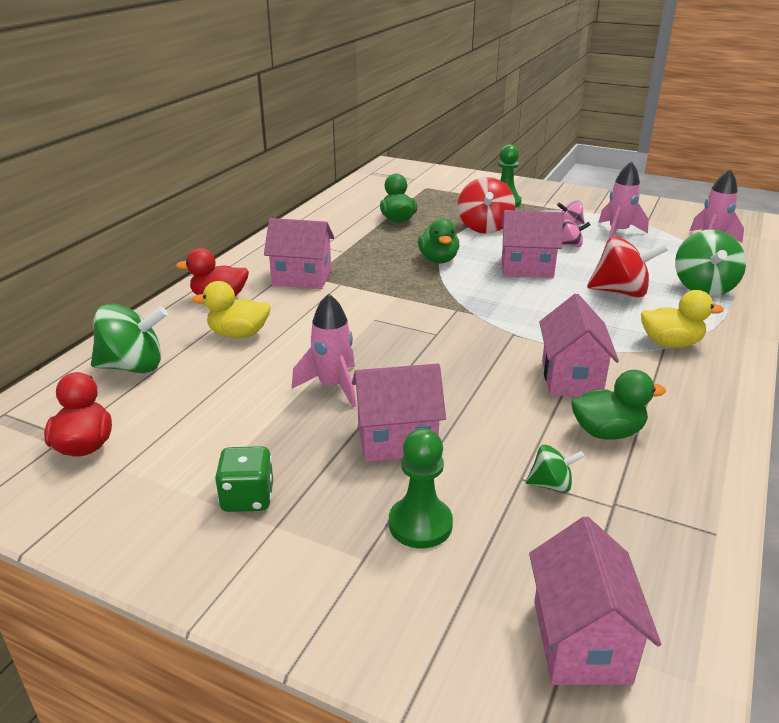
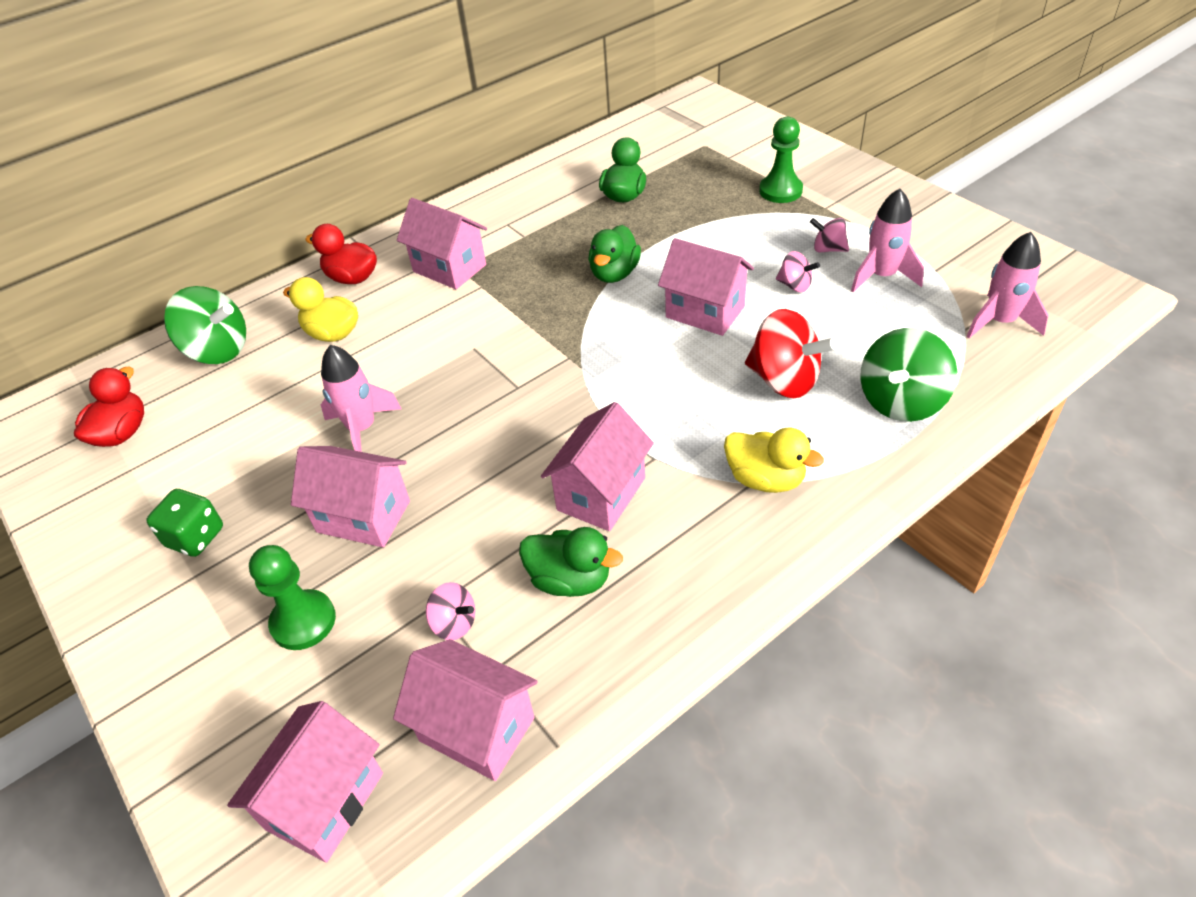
camera: 30 degrees right, 15 degrees up
red spinning top [458,177,515,234] -> none
green spinning top [526,445,585,493] -> pink spinning top [426,582,475,640]
none -> pink house [393,639,537,781]

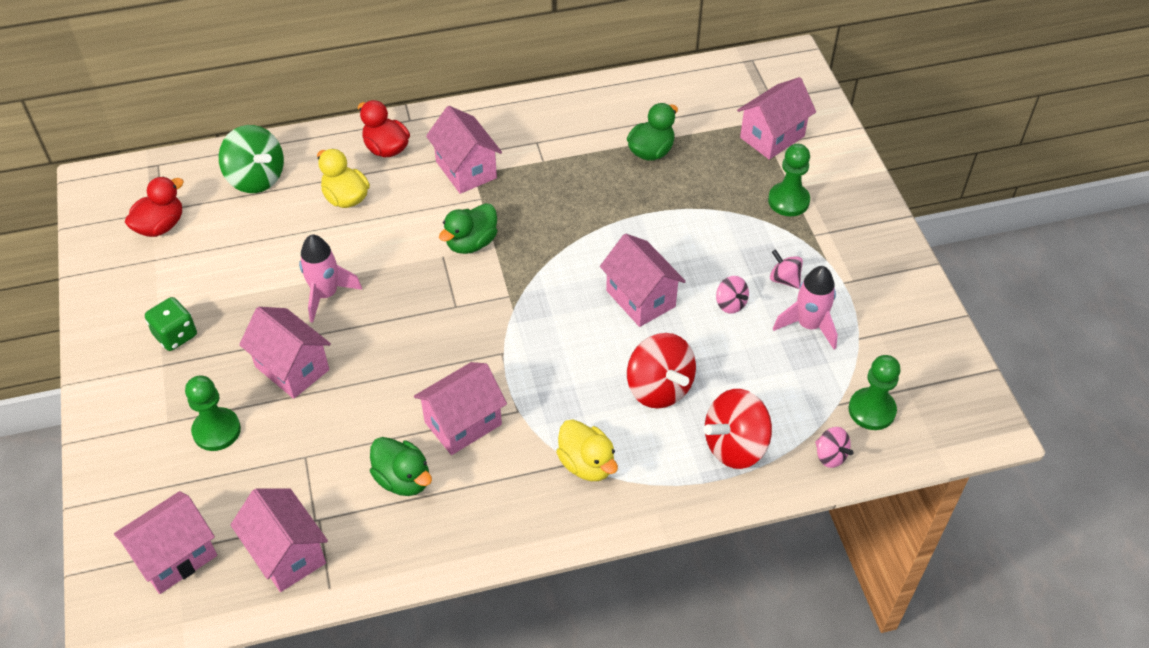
camera: 20 degrees right, 5 degrees up
pink spinning top [426,582,475,640] -> pink spinning top moved to [815,427,854,468]
green duck [588,225,641,283] -> green duck moved to [439,203,497,254]
green spinning top [860,328,957,422] -> red spinning top [704,389,772,469]
pink rocket [967,232,1048,338] -> green pawn [848,355,901,430]
none -> pink house [737,77,816,160]

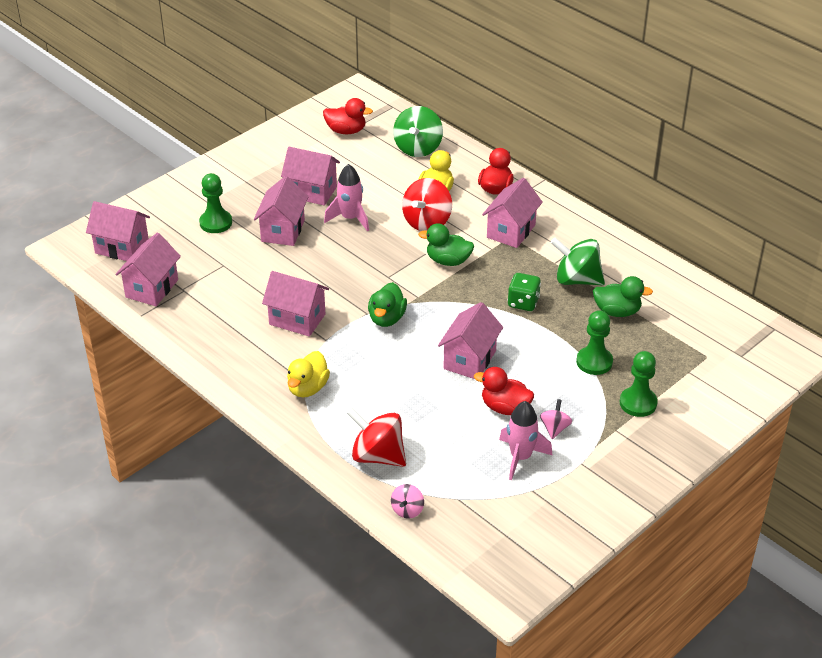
camera: 60 degrees right, 10 degrees down
green dice [145,297,197,351] -> green dice moved to [507,273,541,311]
green duck [370,437,432,496] -> green duck moved to [368,282,407,327]
red spinning top [627,333,696,409] -> red spinning top moved to [402,178,452,231]
pink spinning top [716,276,749,314] -> red duck [474,367,534,415]
pink house [737,77,816,160] -> pink house moved to [281,147,340,206]
green pawn [848,355,901,430] -> green pawn moved to [576,310,613,375]
none -> green spinning top [551,237,605,285]

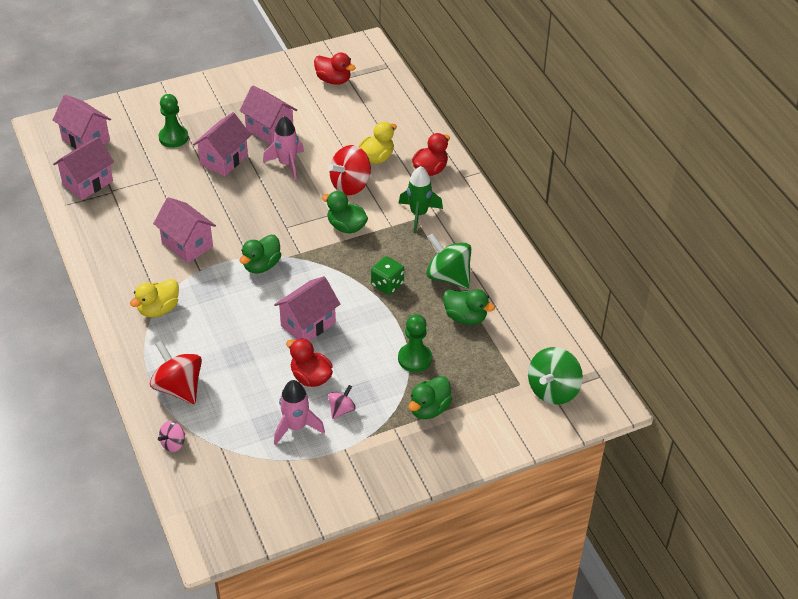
camera: 20 degrees right, 5 degrees up
green spinning top [393,106,443,157] -> green spinning top moved to [528,347,583,405]
pink house [482,178,543,248] -> green rocket [398,166,443,232]
green pawn [620,351,658,417] -> green duck [409,376,452,419]

